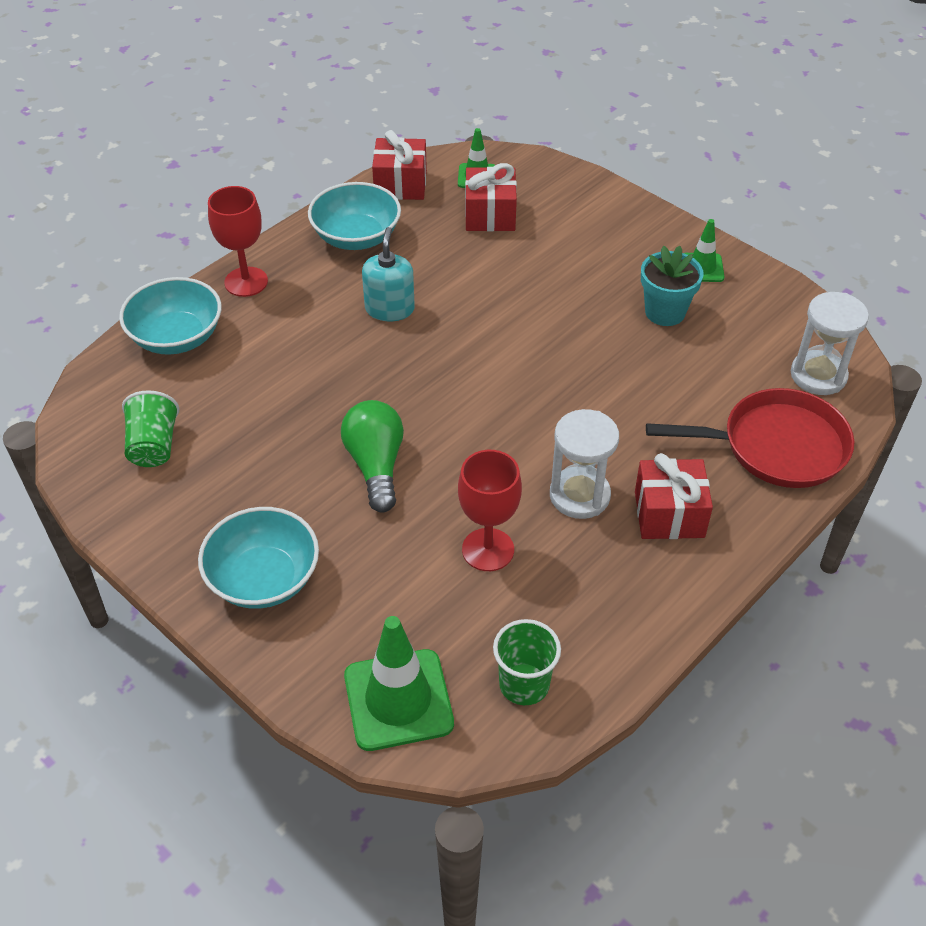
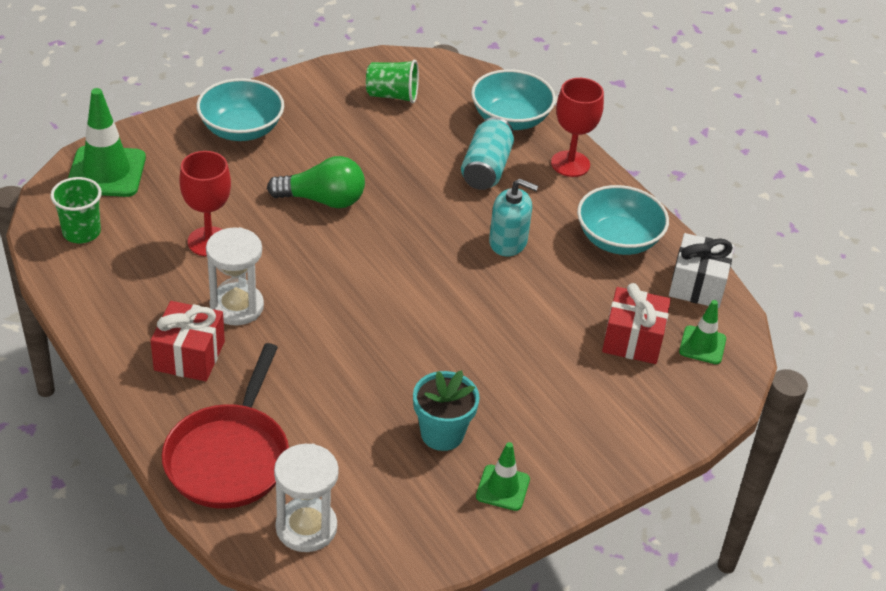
camera: 100 degrees right, 5 degrees down
red gift [372,130,427,200] -> white gift [669,233,734,308]
none -> turquoise can [461,117,514,190]

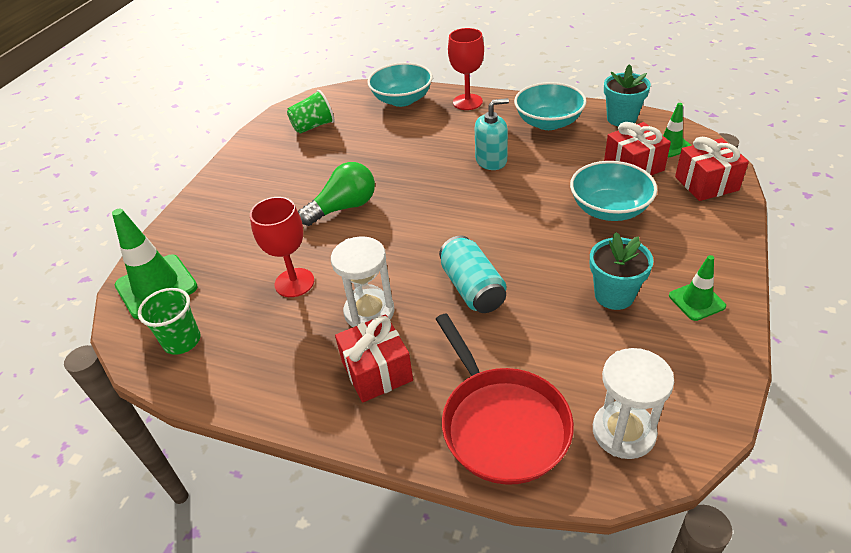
camera: 30 degrees left, 0 degrees up
turquoise bowl [196,78,284,141] -> turquoise bowl moved to [570,161,657,221]
turquoise can [461,117,514,190] -> turquoise can moved to [439,235,506,313]
white gift [669,233,734,308] -> turquoise flower pot [604,64,651,126]
none -> red gift [675,137,749,201]

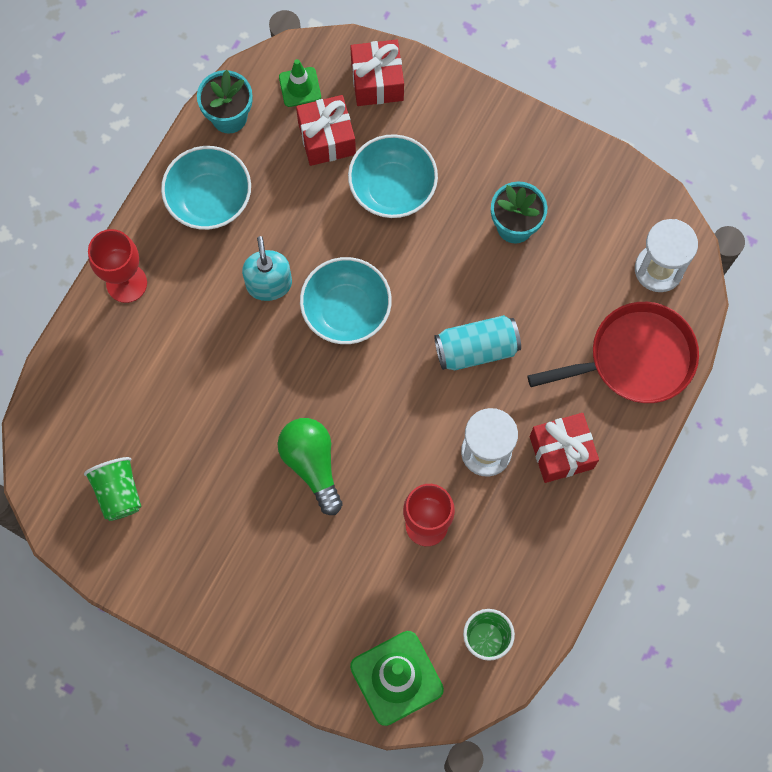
camera: 85 degrees left, 30 degrees up
turquoise bowl [367,63,433,107] -> turquoise bowl moved to [300,257,392,344]
green traffic cone [669,255,726,321] -> none

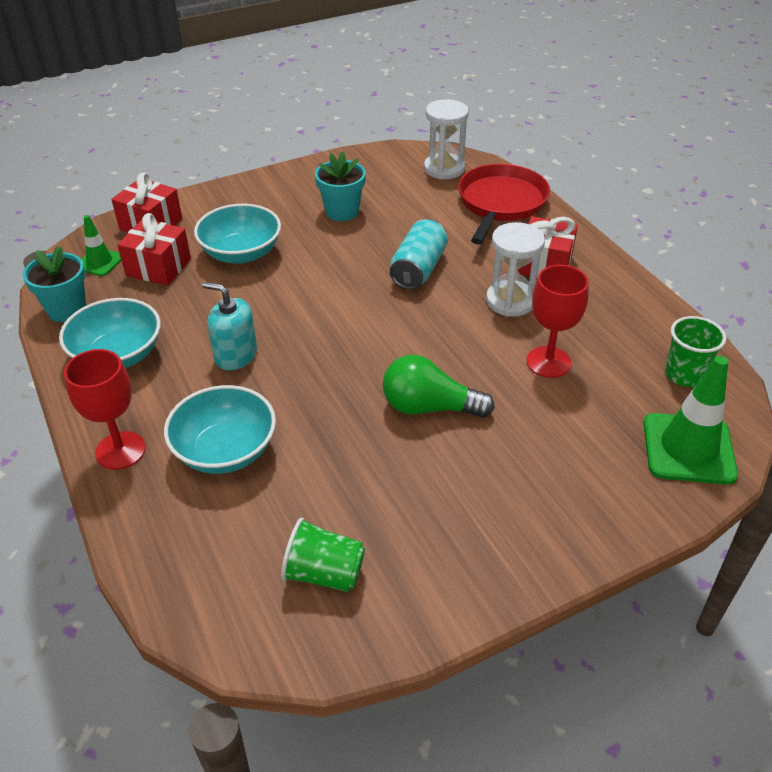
camera: 55 degrees left, 30 degrees down
turquoise bowl [300,257,392,344] -> turquoise bowl moved to [164,385,276,474]

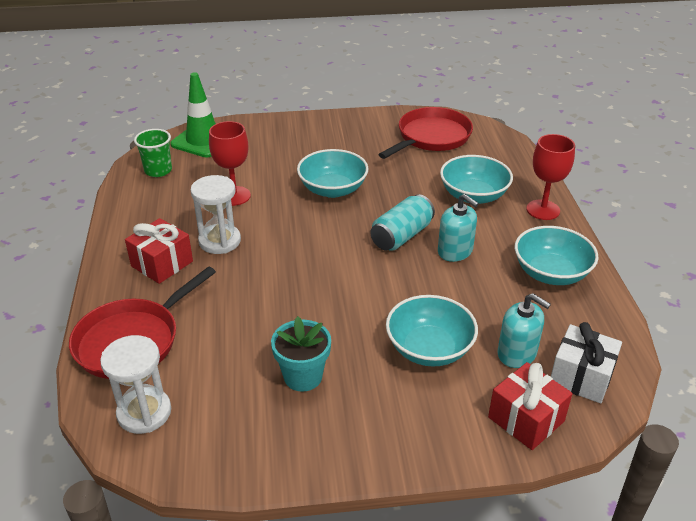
camera: 160 degrees left, 5 degrees down
turquoise flower pot [23,246,86,322] -> none
green traffic cone [81,215,121,276] -> white gift [551,322,622,403]
red gift [117,213,191,286] -> turquoise soap dispenser [497,293,551,368]
green cup [281,518,365,592] -> red pan [378,107,473,159]
green light bulb [383,355,495,418] -> turquoise bowl [297,149,368,198]
turquoise can [390,219,448,290] -> turquoise can moved to [370,194,435,251]

